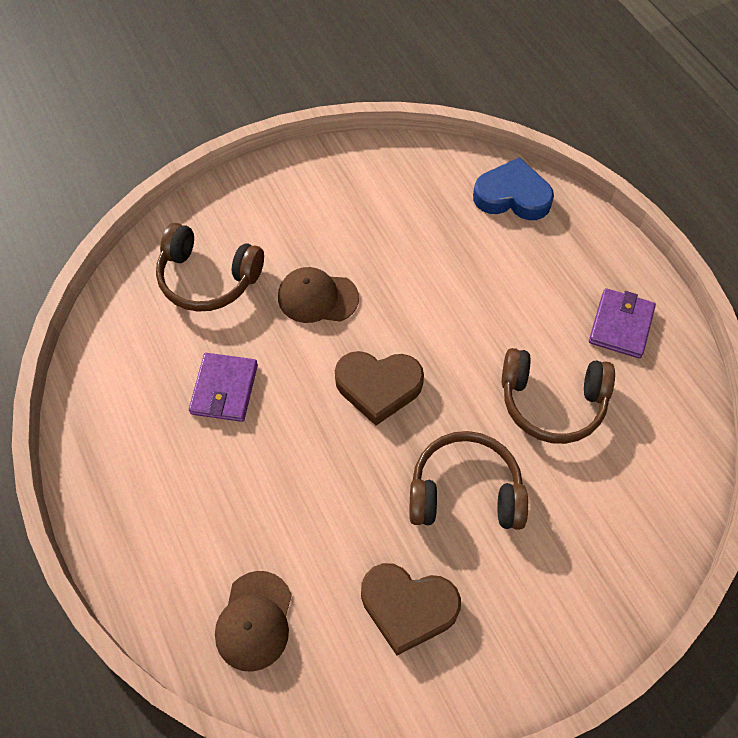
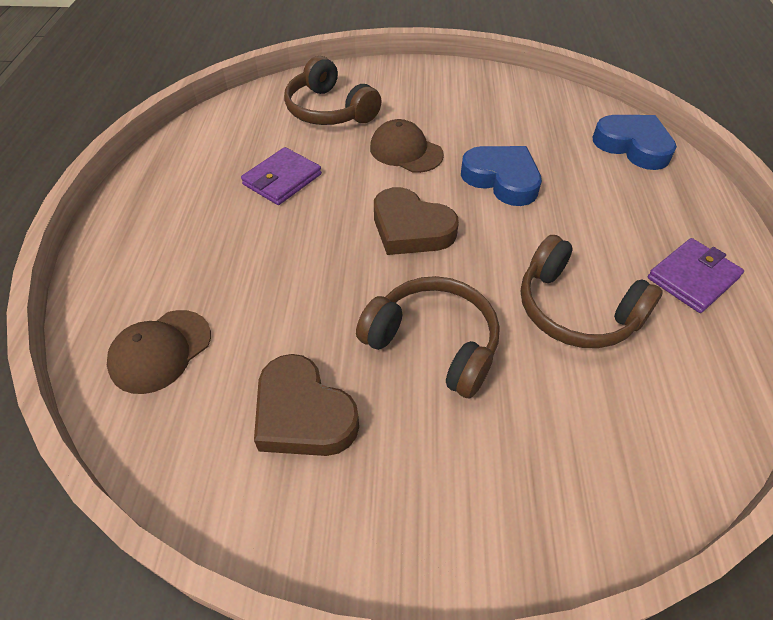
camera: 30 degrees right, 10 degrees down
none -> blue heart [461,146,542,206]

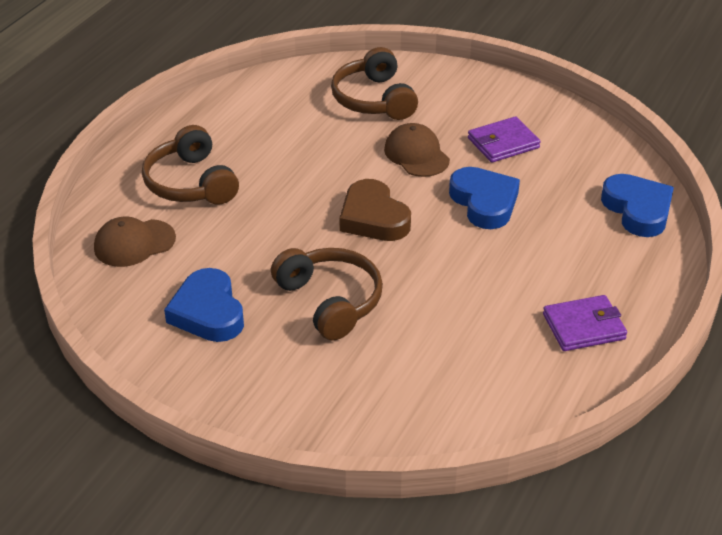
camera: 25 degrees right, 10 degrees down
purple wallet [241,147,322,205] -> purple wallet moved to [468,116,541,163]
brown heart [254,354,359,456] -> blue heart [164,268,244,342]
brown headphones [521,235,663,348] -> brown headphones moved to [142,125,239,205]

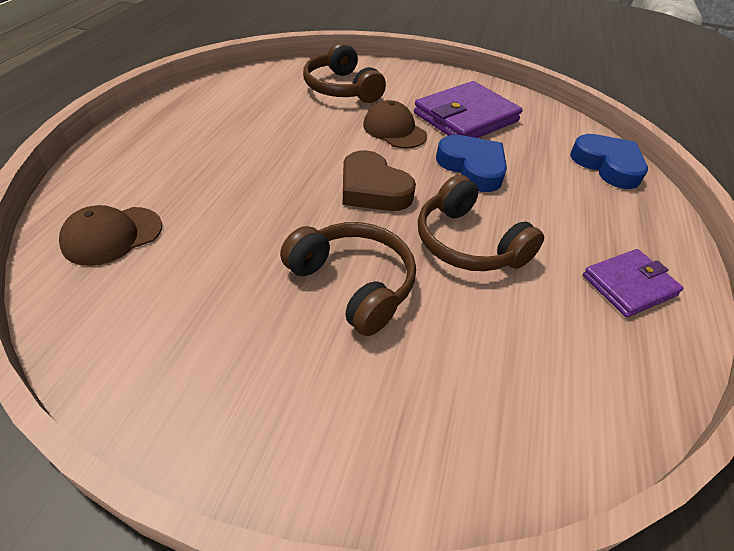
camera: 15 degrees left, 5 degrees up
brown headphones [142,125,239,205] -> brown headphones moved to [418,175,544,271]
blue heart [164,268,244,342] -> none
purple wallet [468,116,541,163] -> purple wallet [414,81,523,138], size x1.64

